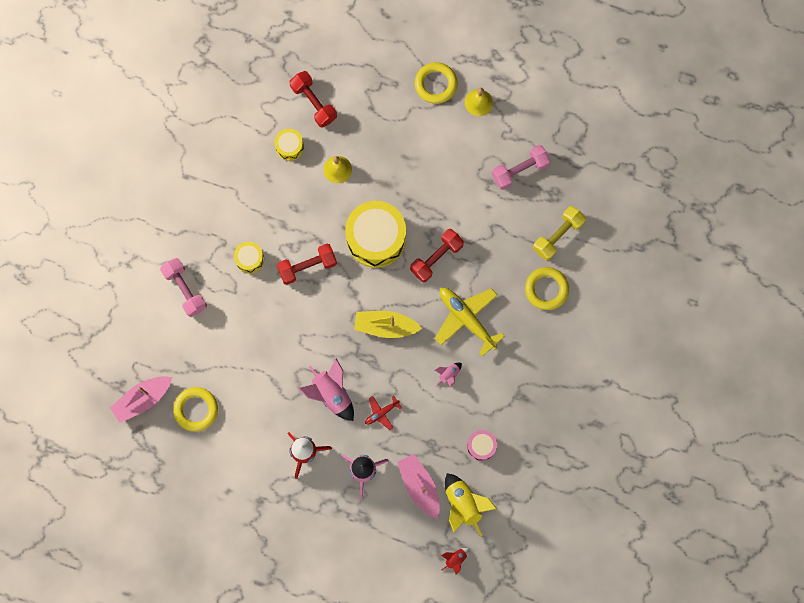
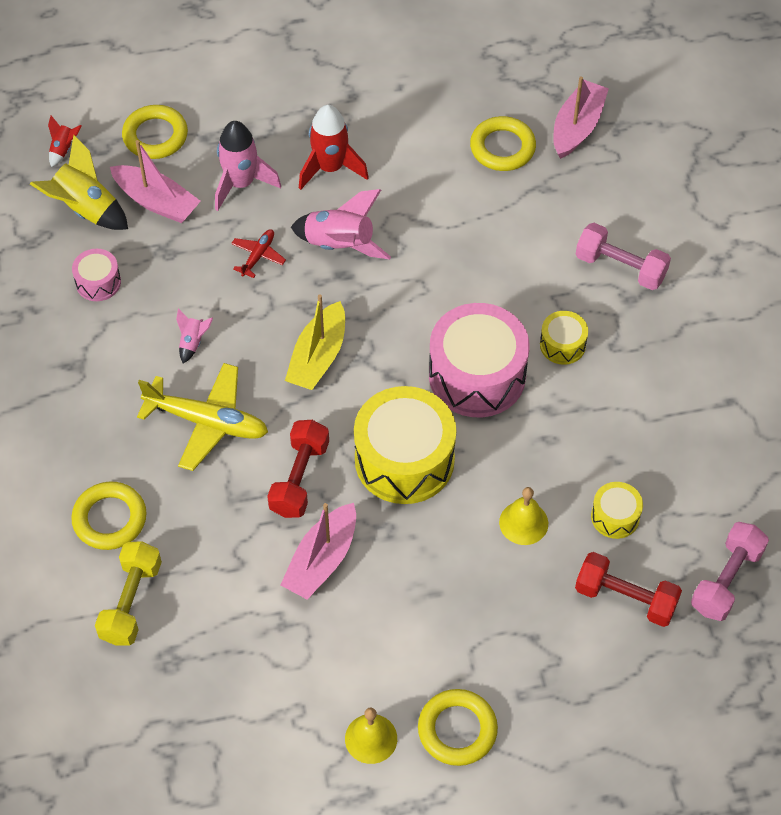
camera: 150 degrees right, 20 degrees down
red dumbbell [277,244,337,285] -> pink drum [429,303,530,417]
yellow boat [354,311,422,338] -> yellow boat turned 135 degrees clockwise [285,294,345,390]
pink dumbbell [492,145,550,190] -> pink dumbbell moved to [691,522,769,621]
none -> yellow ring [122,105,188,159]
none -> pink boat [281,503,356,600]

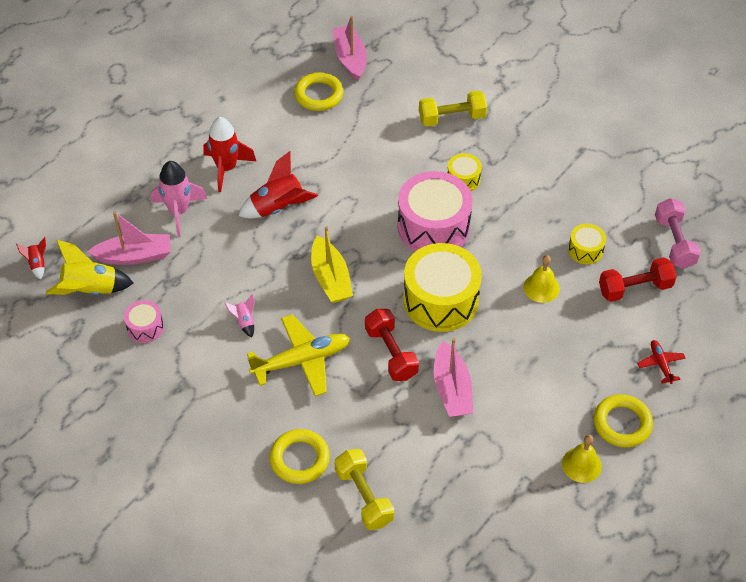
camera: 40 degrees left, 5 degrees down
yellow ring [122,105,188,159] -> none
red plane [231,229,286,278] -> red plane moved to [637,340,686,384]
pink rocket [291,189,391,259] -> red rocket [239,151,318,219]
pink dumbbell [576,223,671,290] -> yellow dumbbell [419,90,487,127]

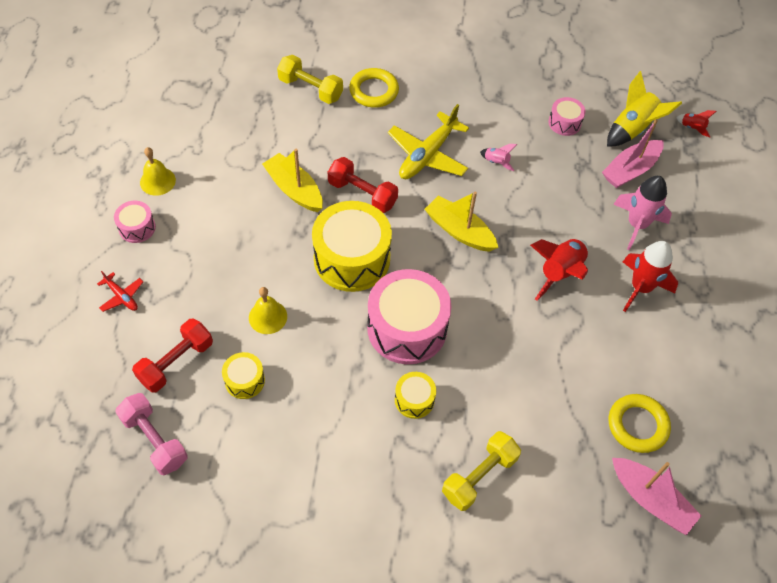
camera: 145 degrees right, 5 degrees up
pink boat [434,338,473,417] -> yellow boat [262,149,323,212]
yellow ring [593,394,653,447] -> pink drum [114,201,156,243]

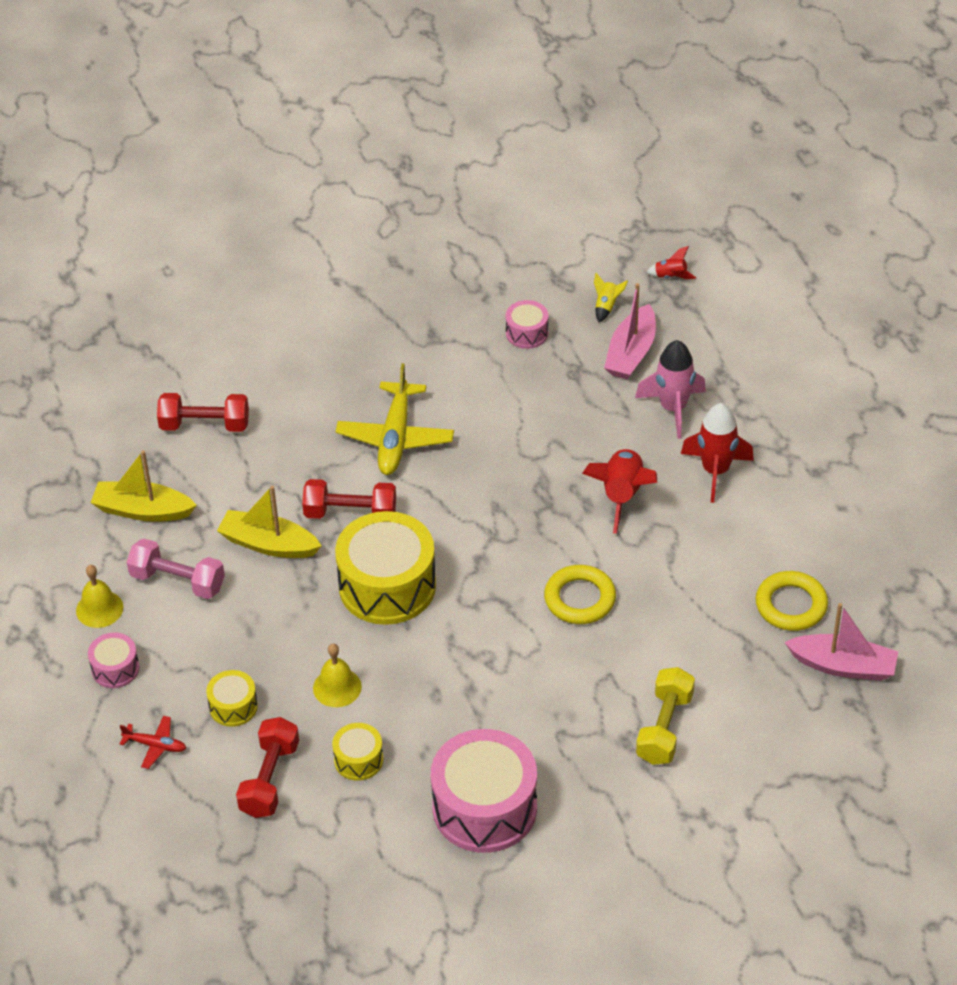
camera: 25 degrees left, 10 degrees down
pink dumbbell [115,393,188,475] -> pink dumbbell moved to [127,539,225,599]
yellow dumbbell [277,55,343,104] -> red dumbbell [157,393,249,432]
yellow ring [349,68,399,108] -> yellow ring moved to [544,565,616,624]
pink drum [367,269,452,364] -> pink drum moved to [431,729,537,853]
yellow drum [395,372,436,419] -> yellow drum moved to [206,670,258,727]
yellow boat [425,191,498,252] -> yellow boat moved to [90,450,197,522]
pink rocket [480,144,517,171] -> none
yellow rocket [607,71,682,147] -> yellow rocket [594,273,628,322], size x0.50

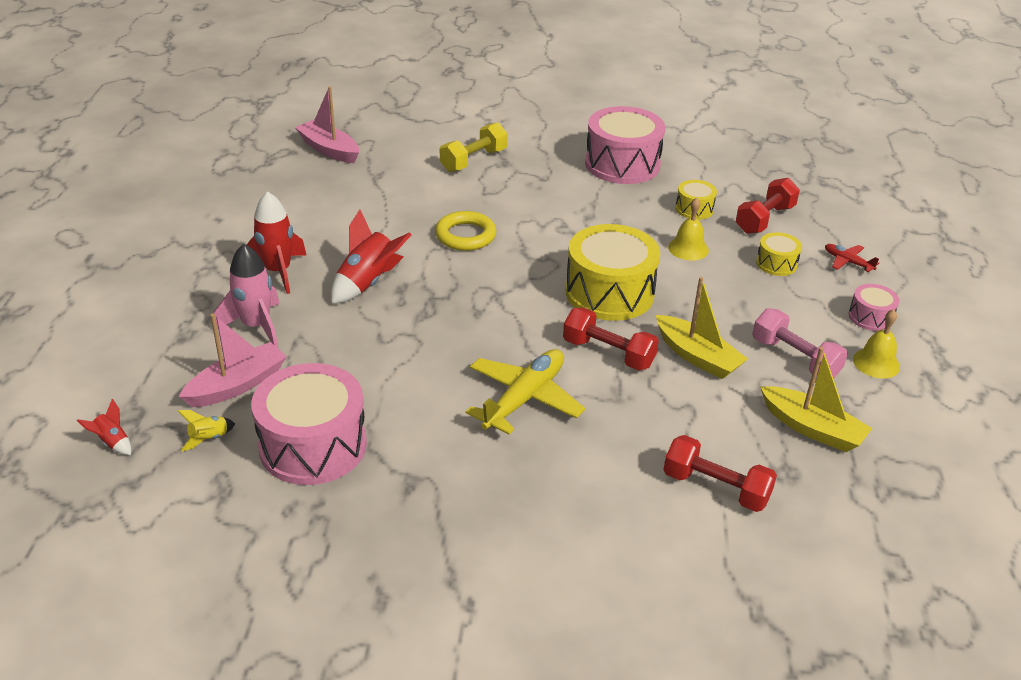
camera: 155 degrees left, 10 degrees down
pink drum [506,300,549,349] -> pink drum [251,363,367,485], size x2.09
yellow ring [756,571,828,631] -> none

